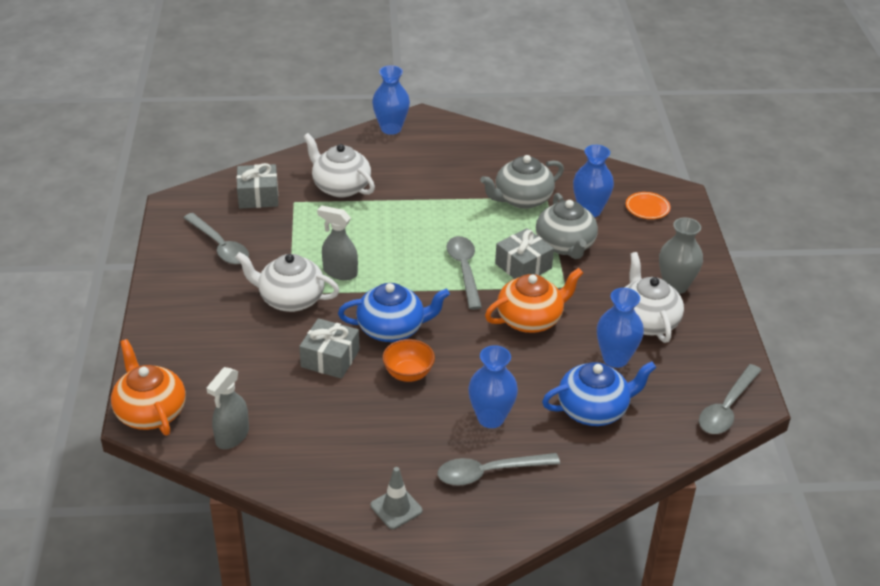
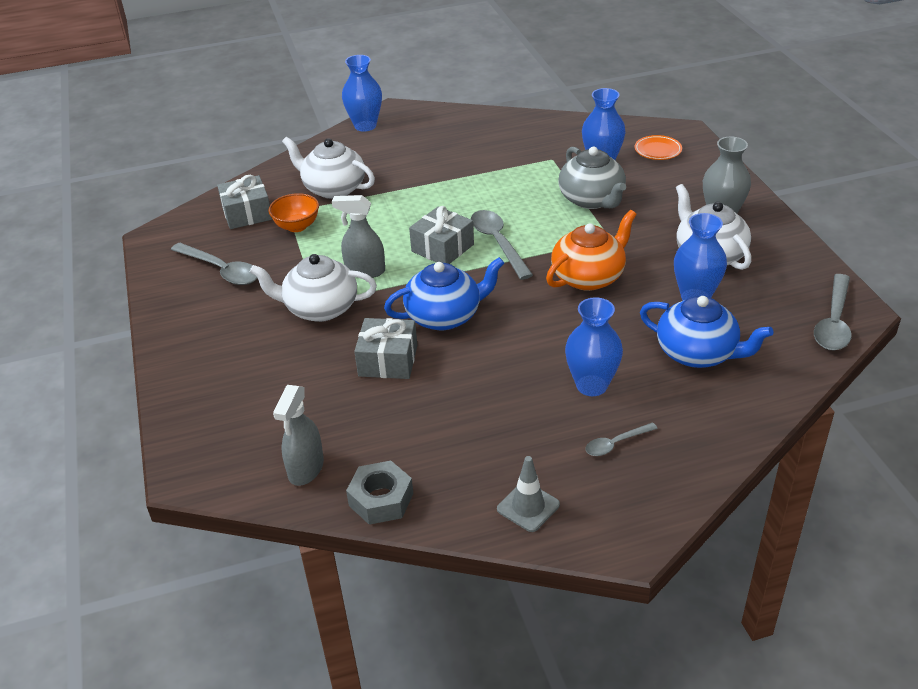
camera: 10 degrees left, 0 degrees up
orange teapot [111,339,186,435] -> none
orange bowl [383,339,435,382] -> orange bowl moved to [268,193,319,232]
grey spoon [438,453,560,486] -> grey spoon [585,422,658,456], size x0.56
grey teapot [480,155,564,209] -> none
grey gift [495,228,554,279] -> grey gift moved to [409,206,474,264]
blue teapot [542,361,656,426] -> blue teapot turned 60 degrees clockwise [640,296,773,368]
none -> grey nut [346,461,413,525]

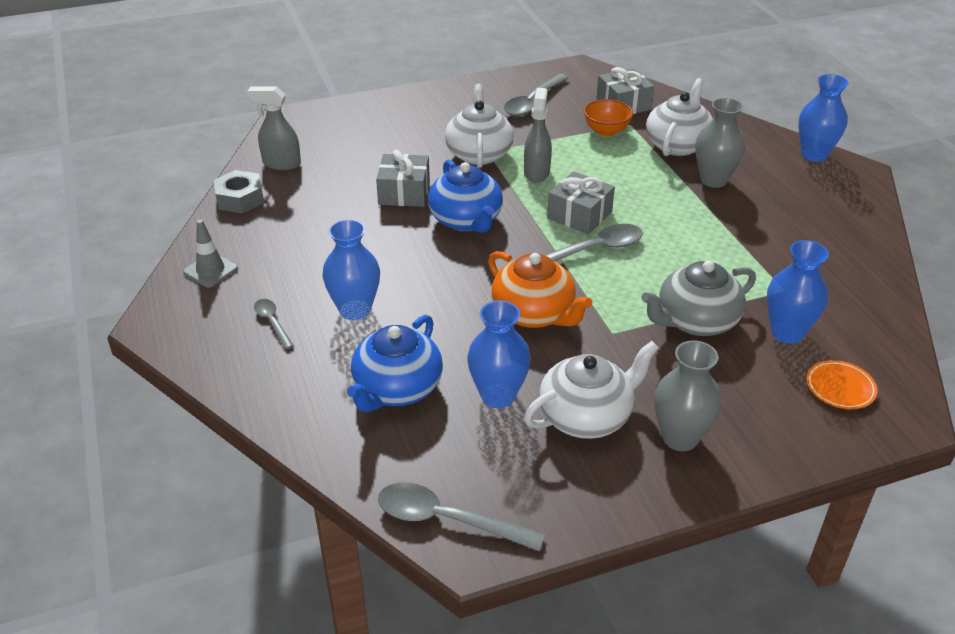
camera: 85 degrees right, 0 degrees up
none -> grey vase [696,98,745,188]

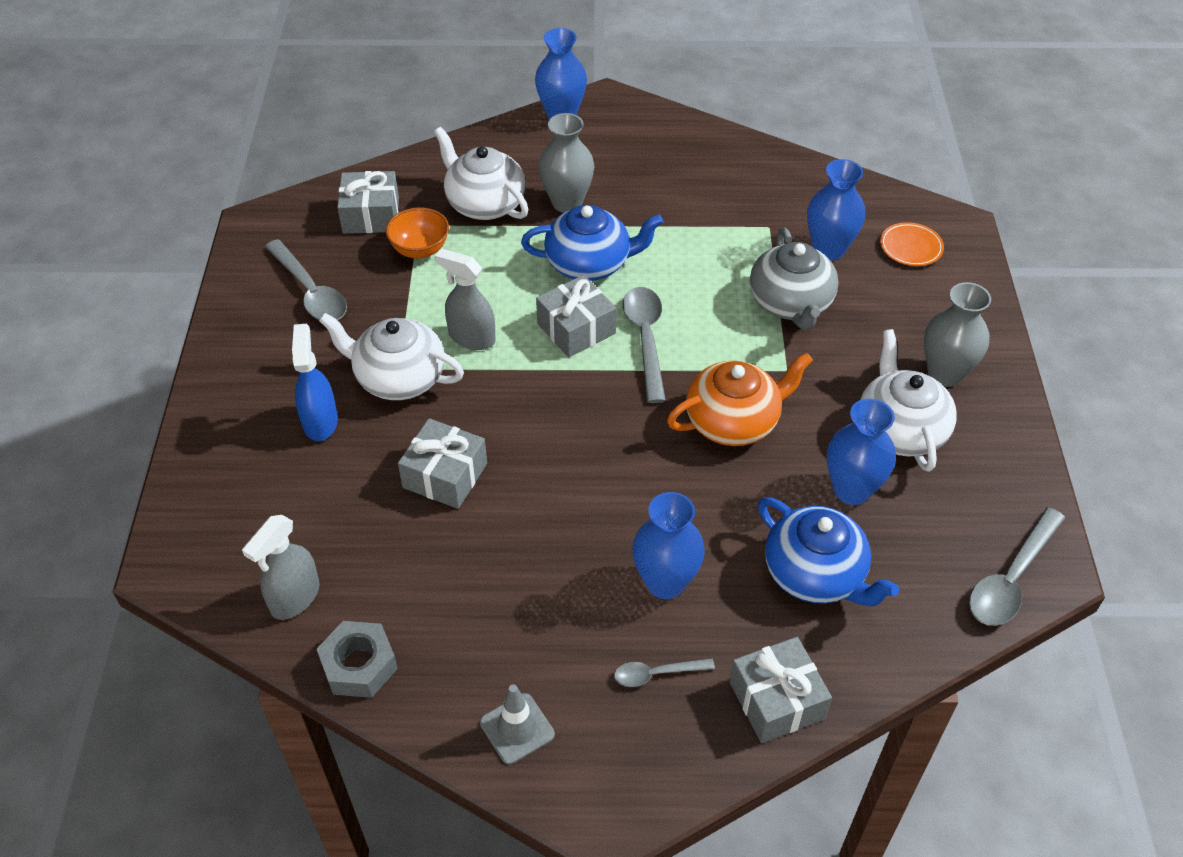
camera: 70 degrees left, 10 degrees up
blue teapot [428,160,503,233] -> blue teapot moved to [521,205,663,281]
none -> blue spray bottle [292,324,338,441]
none -> grey gift [730,637,832,743]

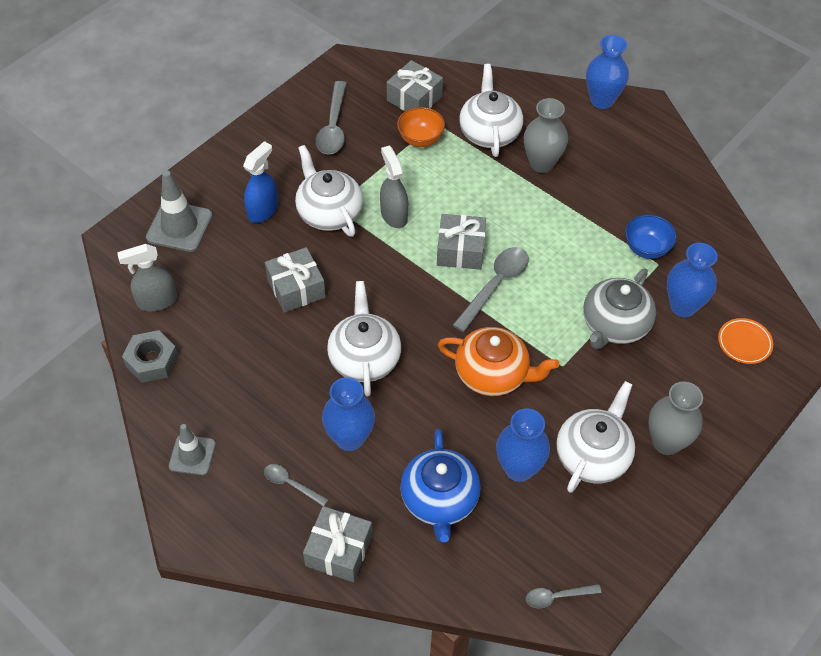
camera: 40 degrees right, 5 degrees up
blue teapot [521,205,663,281] -> none
grey spoon [969,507,1065,626] -> grey spoon [526,584,601,609], size x0.56
none -> grey traffic cone [146,170,213,252]
none -> white teapot [327,281,401,396]
none -> blue bowl [625,214,677,259]

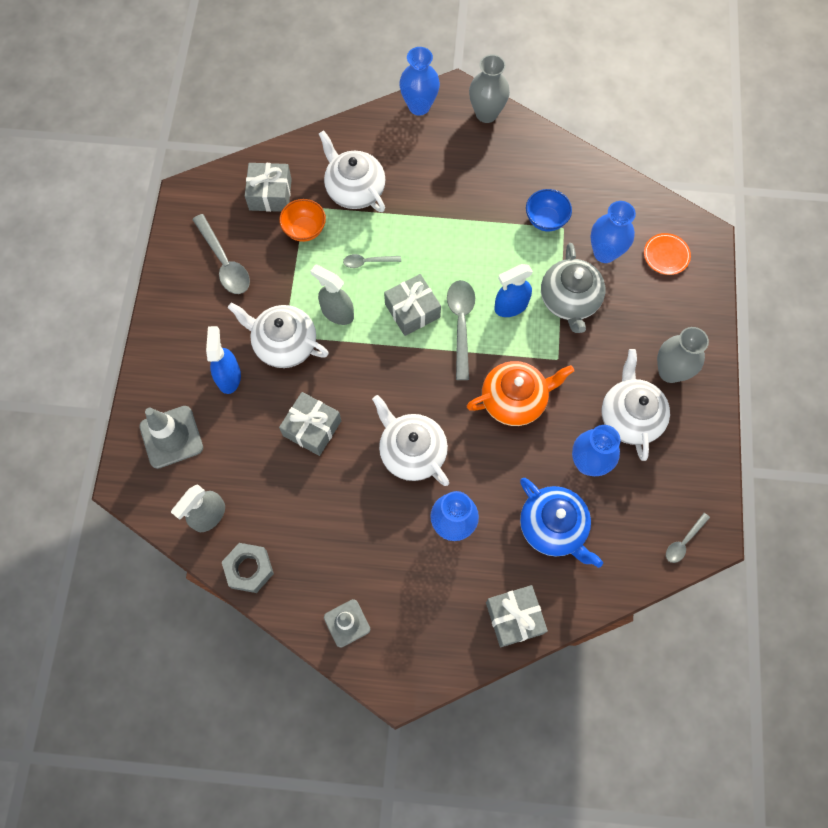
camera: 35 degrees left, 15 degrees up
grey spoon [264,464,328,506] -> grey spoon moved to [343,254,401,268]
grey vase [524,98,568,173] -> grey vase moved to [469,54,510,123]
none -> blue spray bottle [494,264,533,317]

